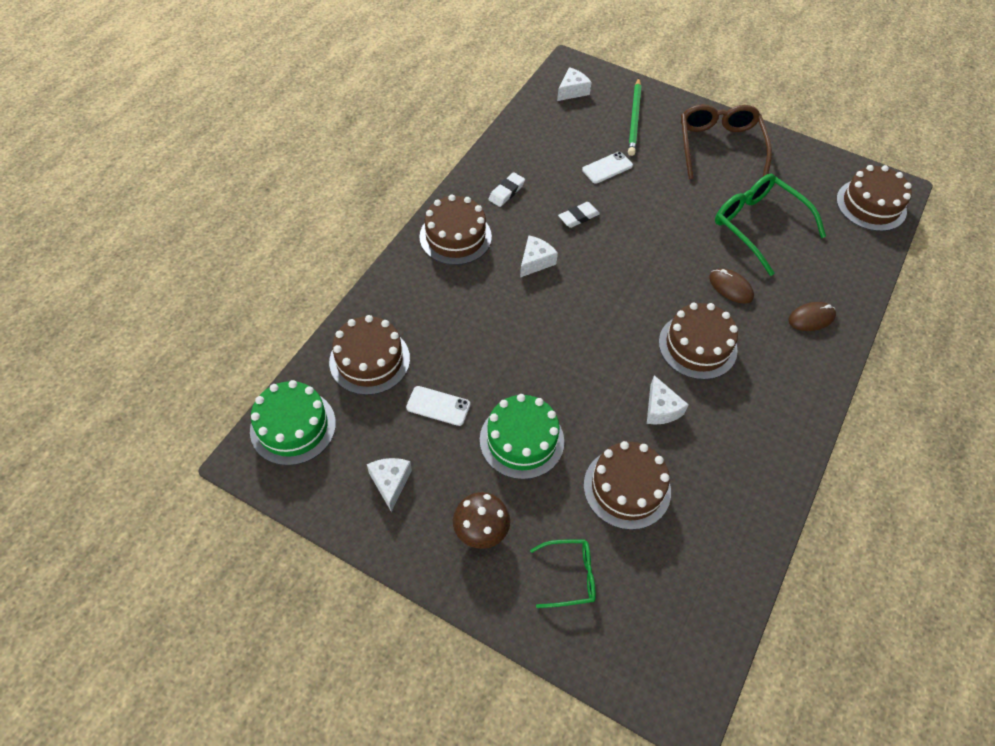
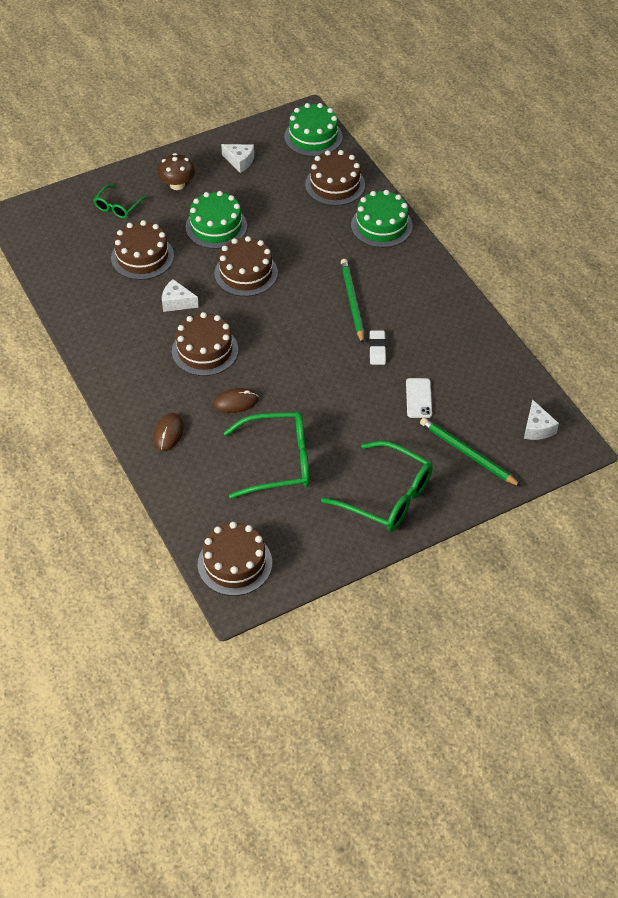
camera: 125 degrees right, 5 degrees down
white phone [406,386,470,426] -> none
brown cake [419,195,492,265] -> brown cake moved to [214,236,278,296]
white eraser [488,172,525,207] -> none
white cheese [520,235,558,277] -> green pencil [341,259,364,344]
brown glasses [681,104,772,179] -> green glasses [321,441,433,531]
none -> green cake [351,190,413,248]

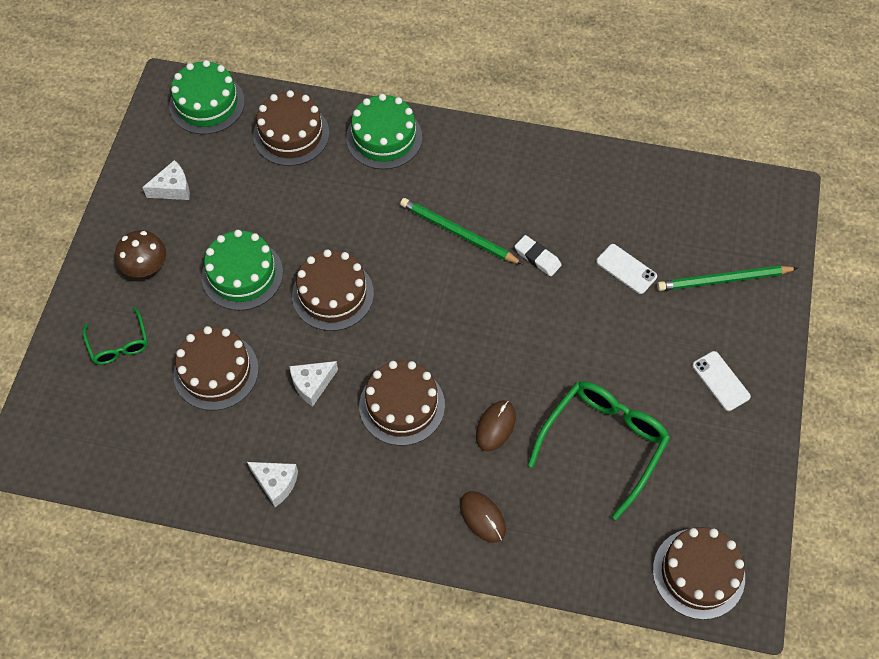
camera: 50 degrees left, 10 degrees up
green glasses [321,441,433,531] -> white phone [692,351,751,411]
white cheese [524,399,559,440] -> white cheese moved to [247,462,298,507]

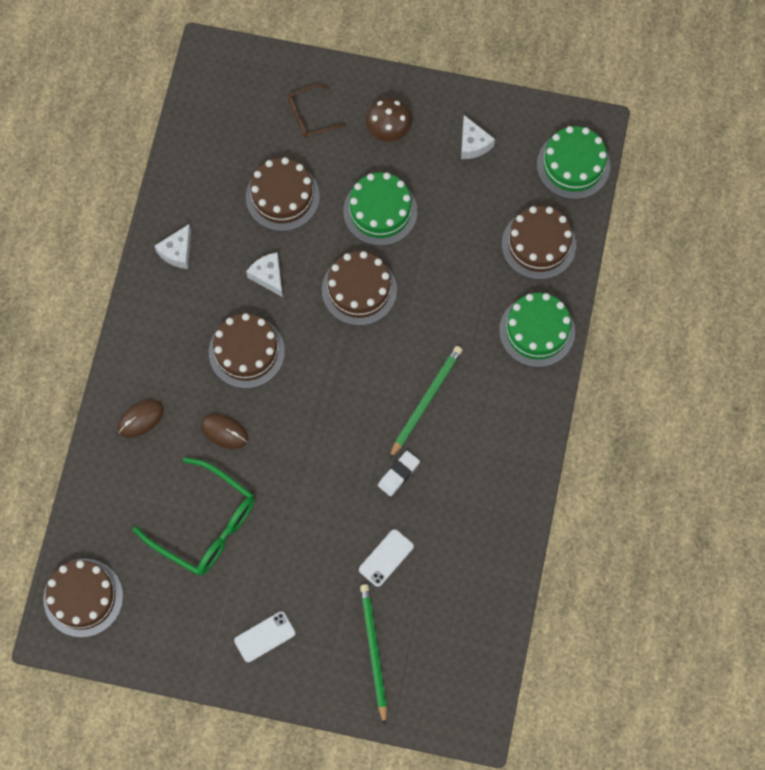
camera: 90 degrees right, 10 degrees up
green glasses [83,307,148,365] -> brown glasses [288,84,346,138]

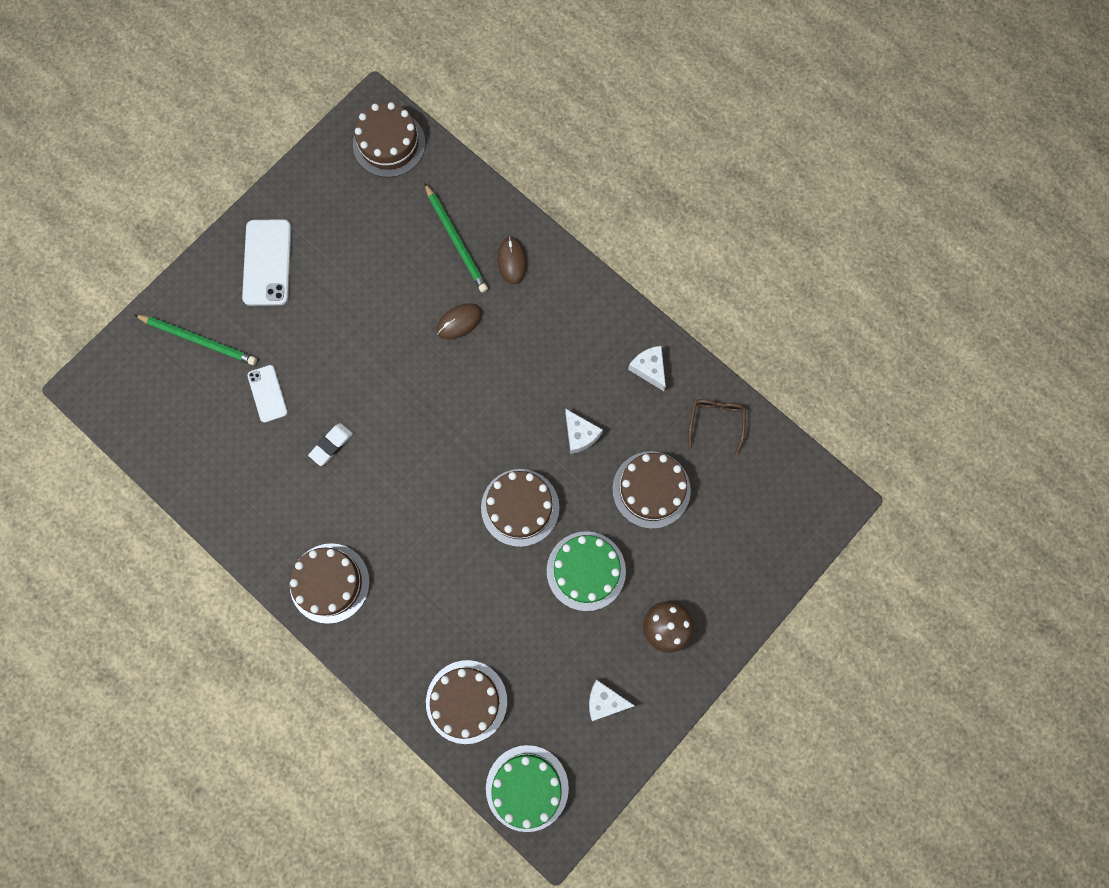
camera: 120 degrees right, 5 degrees up
green glasses [132,457,255,576] -> none
brown cake [209,313,285,389] -> brown cake moved to [290,543,370,624]
white phone [234,611,295,662] -> white phone [242,219,291,306], size x1.66
white cheese [246,252,283,297] -> white cheese turned 60 degrees clockwise [565,409,603,454]
brown glasses [288,84,346,138] -> brown glasses moved to [689,399,746,455]
white eraser [378,451,420,496] -> white eraser turned 60 degrees clockwise [308,423,353,466]
green pencil [389,346,463,459] -> green pencil moved to [424,183,488,293]
green cake [499,293,575,367] -> none

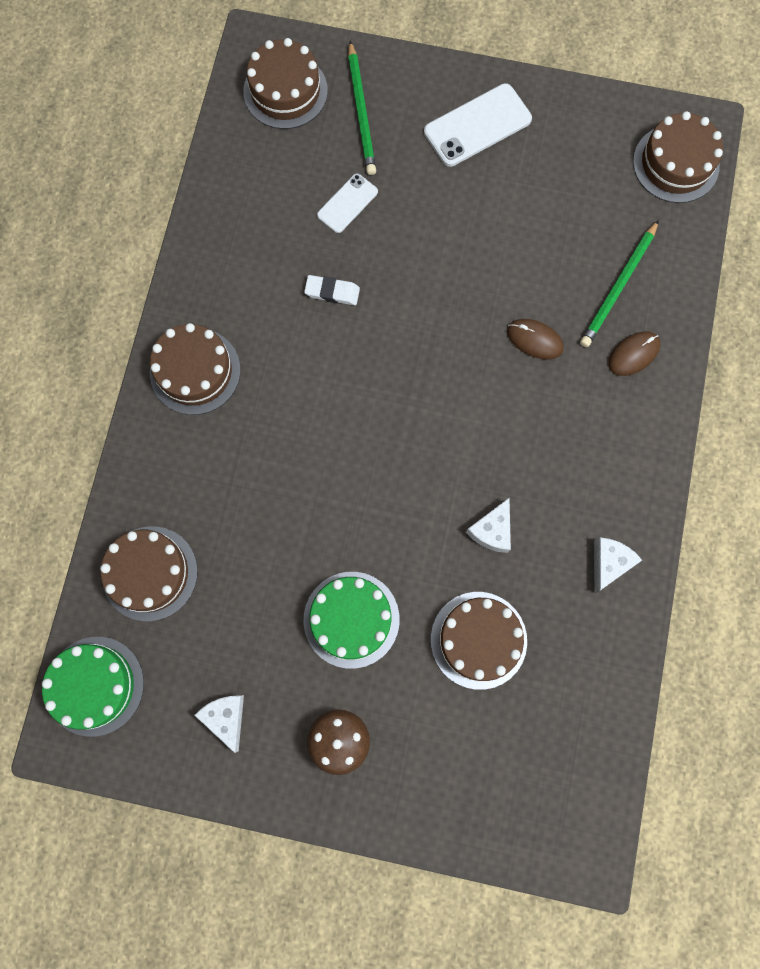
camera: 60 degrees right, 0 degrees up
brown cake [481,469,559,547] -> brown cake moved to [243,38,328,129]
brown glasses [689,399,746,455] -> none

